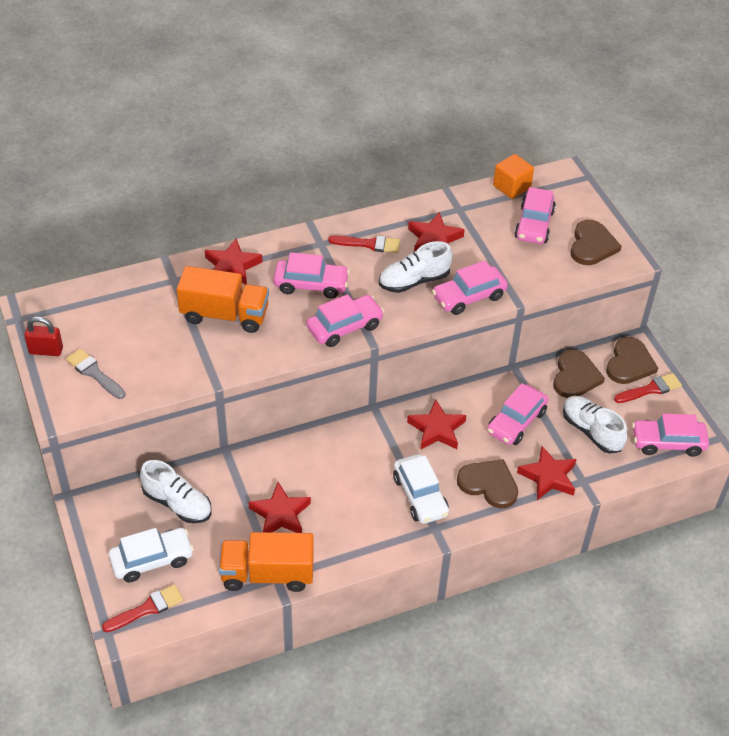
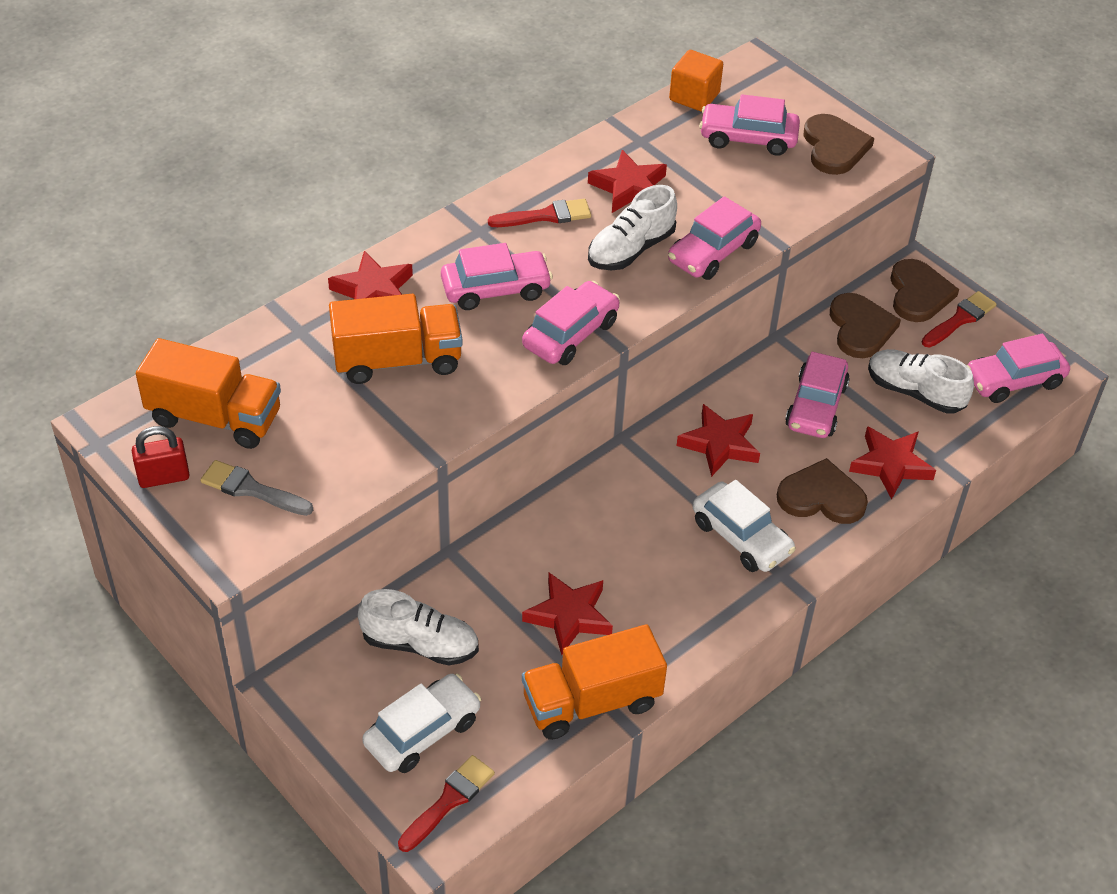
camera: 20 degrees left, 0 degrees up
pink car [514,187,556,244] -> pink car turned 105 degrees clockwise [699,94,800,156]
none -> orange truck [136,338,281,449]

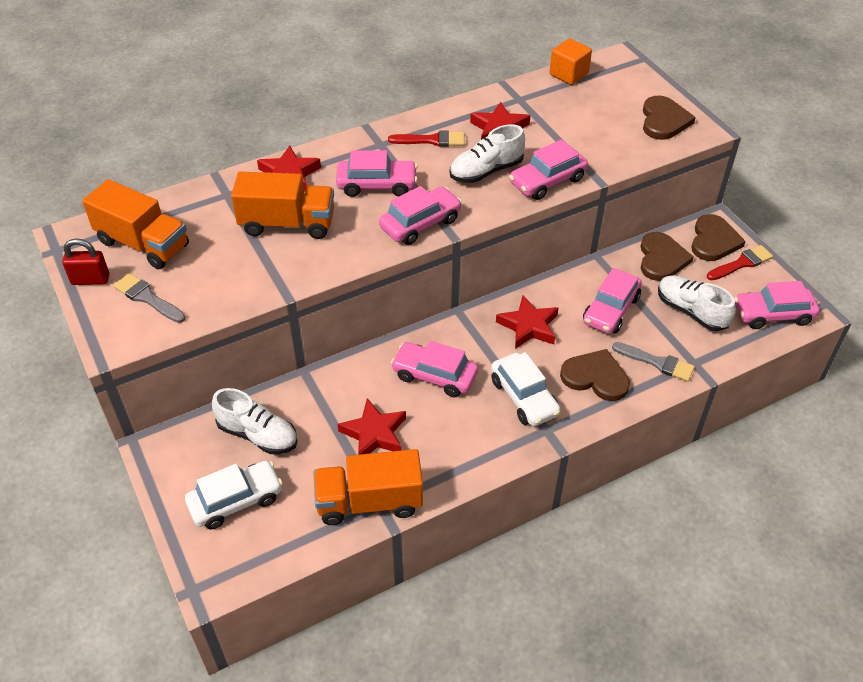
camera: 15 degrees right, 0 degrees up
red brush [398,755,495,852] -> none
pink car [699,94,800,156] -> pink car moved to [391,341,478,397]
red star [849,426,936,499] -> grey brush [612,342,695,382]

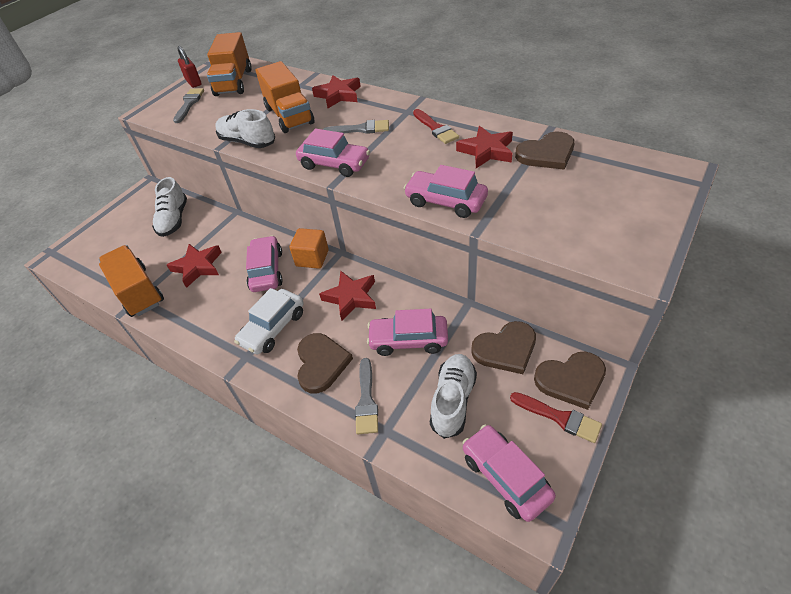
camera: 65 degrees right, 0 degrees up
white car [185,461,283,529] -> none
pink car [336,150,418,197] -> grey brush [322,120,389,134]
white shoe [450,124,525,183] -> white shoe moved to [216,109,275,148]
orange cube [549,39,592,85] -> orange cube moved to [289,228,329,269]
brown heart [643,96,696,140] -> brown heart moved to [515,132,575,170]

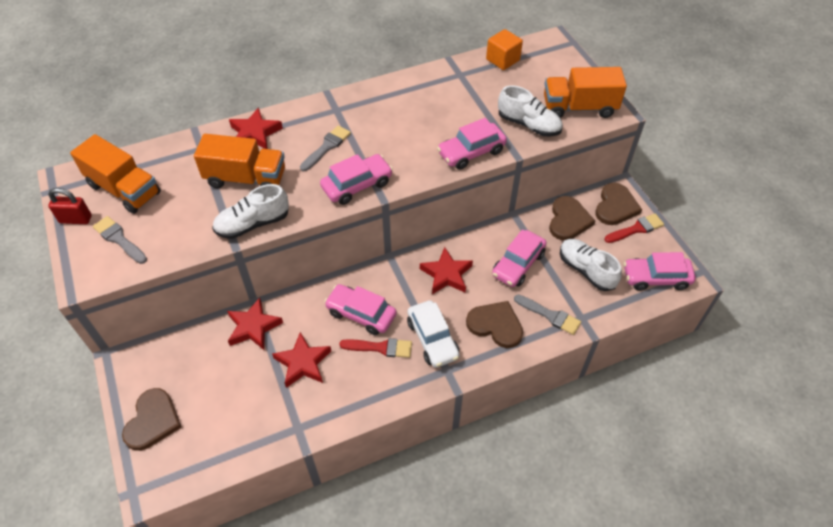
camera: 60 degrees left, 5 degrees up
orange truck [99,245,164,317] -> orange truck moved to [544,67,627,118]
white shoe [152,177,187,237] -> white shoe moved to [498,85,563,136]
orange cube [289,228,329,269] -> orange cube moved to [486,29,523,70]
red brush [413,109,459,144] -> red brush moved to [339,338,412,358]
red star [456,126,513,168] -> red star moved to [227,298,283,350]
brown heart [515,132,575,170] -> brown heart moved to [122,388,182,451]

